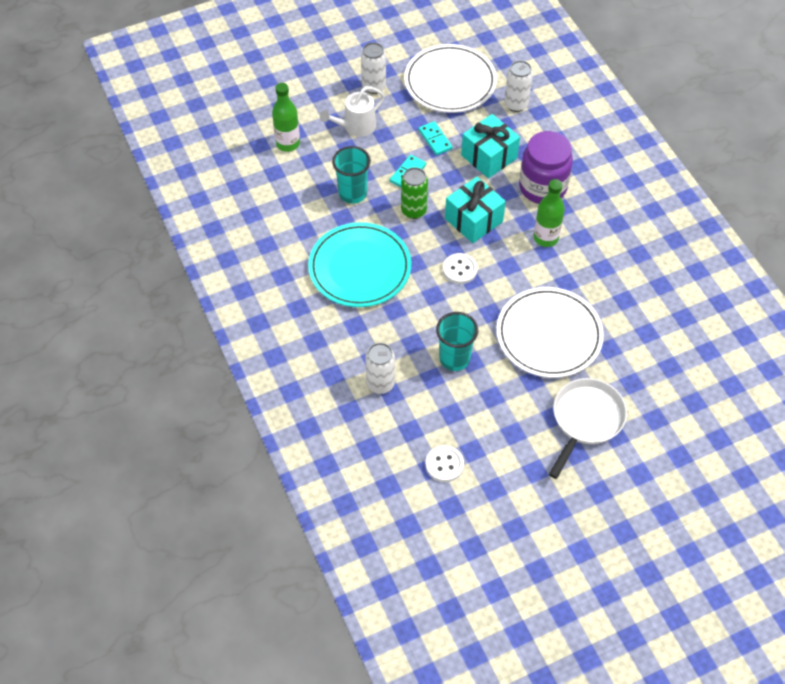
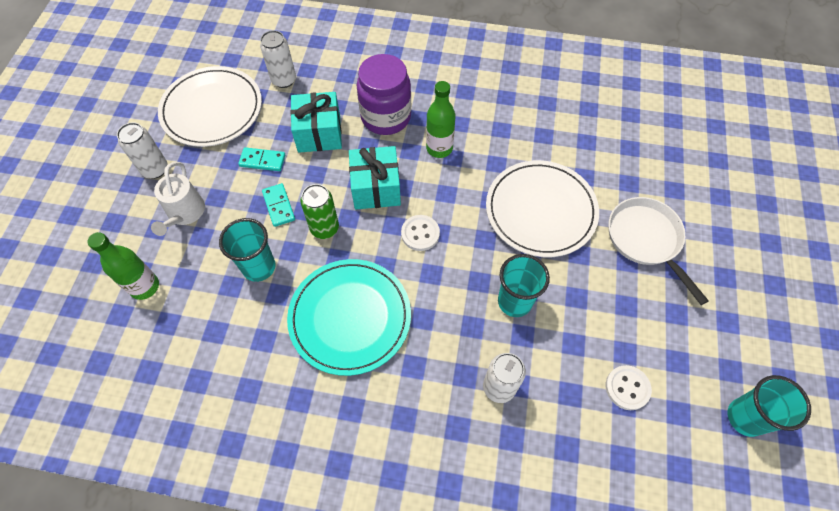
camera: 55 degrees left, 5 degrees up
none -> turquoise cup [727,375,811,437]

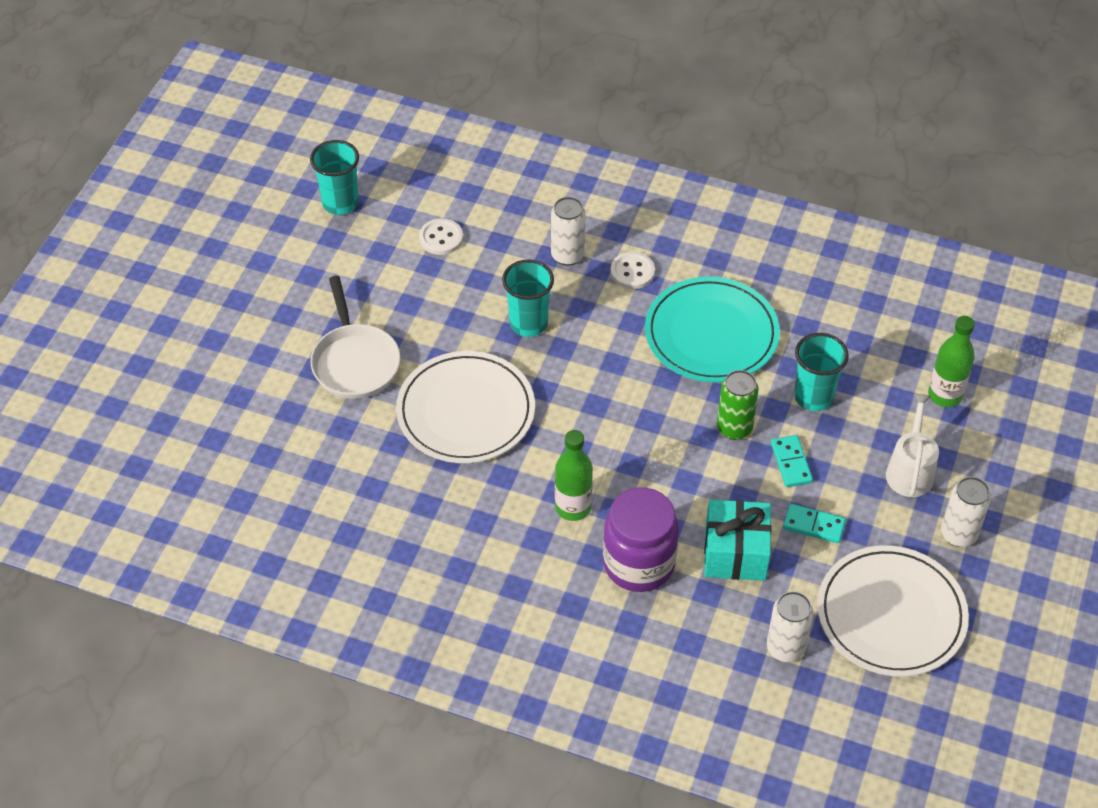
camera: 170 degrees left, 10 degrees down
turquoise gift [349,146,401,209] -> none
white button [401,215,440,251] -> white button moved to [611,252,655,289]

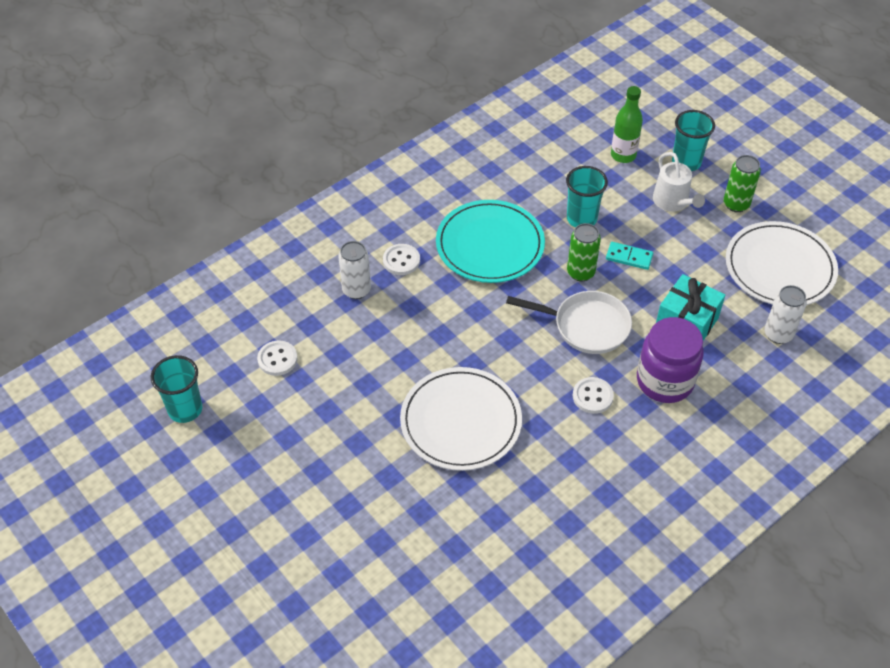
camera: 60 degrees left, 0 degrees up
white pan [310,276,400,399] -> white pan moved to [506,291,632,354]
turquoise cup [502,259,554,337] -> turquoise cup moved to [672,110,715,171]
green bottle [555,430,593,521] -> white button [573,377,614,414]
turquoise domino [783,504,846,543] -> none
white watering can [886,393,939,497] -> white watering can turned 150 degrees counterclockwise [653,152,705,212]
white can [941,477,991,547] -> green can [724,155,761,212]

